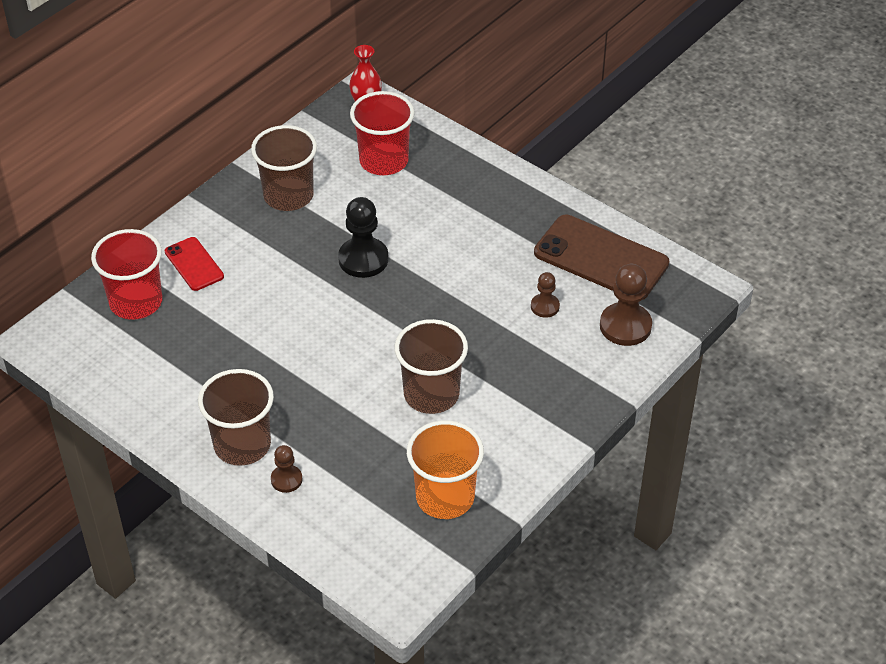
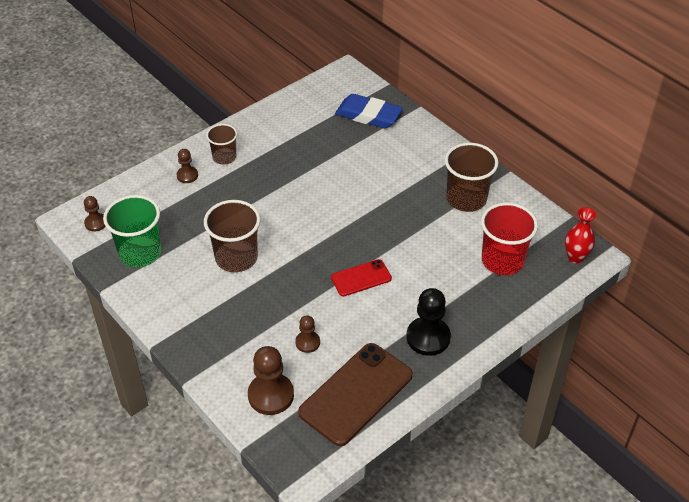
camera: 100 degrees right, 0 degrees up
red cup [91,229,162,320] -> blue eraser [335,94,403,128]
red phone [165,237,224,291] -> red phone moved to [331,259,392,296]
brown cup [198,369,274,466] -> brown cup [206,124,237,165], size x0.61
black pawn [338,197,389,278] -> black pawn moved to [406,288,451,356]
orange cup [407,420,484,519] -> green cup [103,195,161,267]
none -> brown pawn [84,196,106,232]

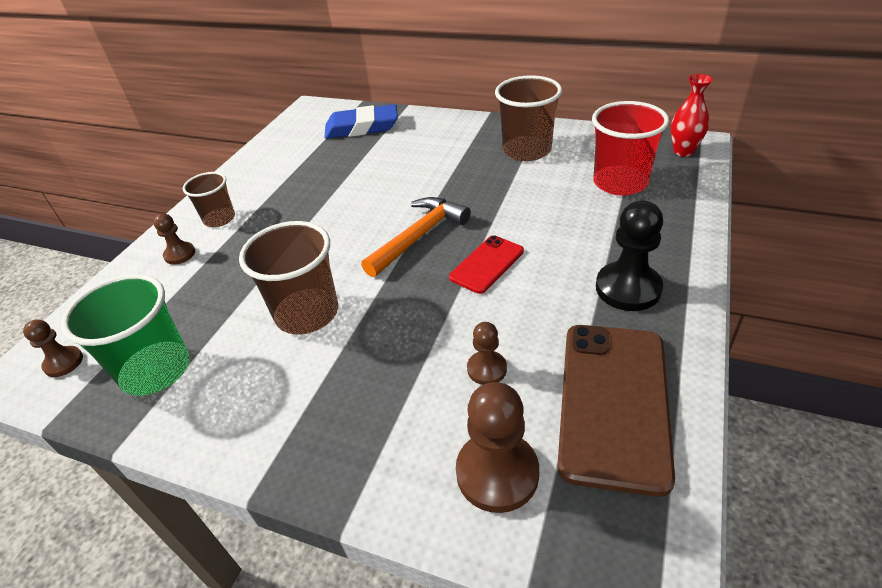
camera: 25 degrees left, 5 degrees down
none -> orange hammer [361,197,471,277]

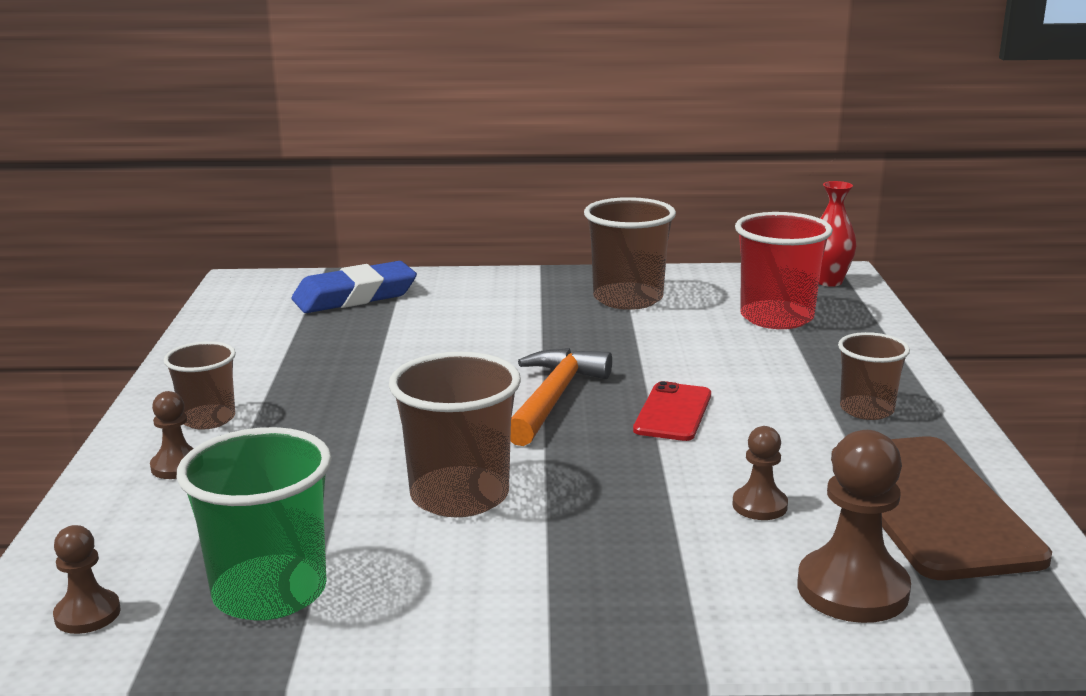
camera: 25 degrees left, 20 degrees down
black pawn [596,201,663,311] -> brown cup [838,332,910,420]

